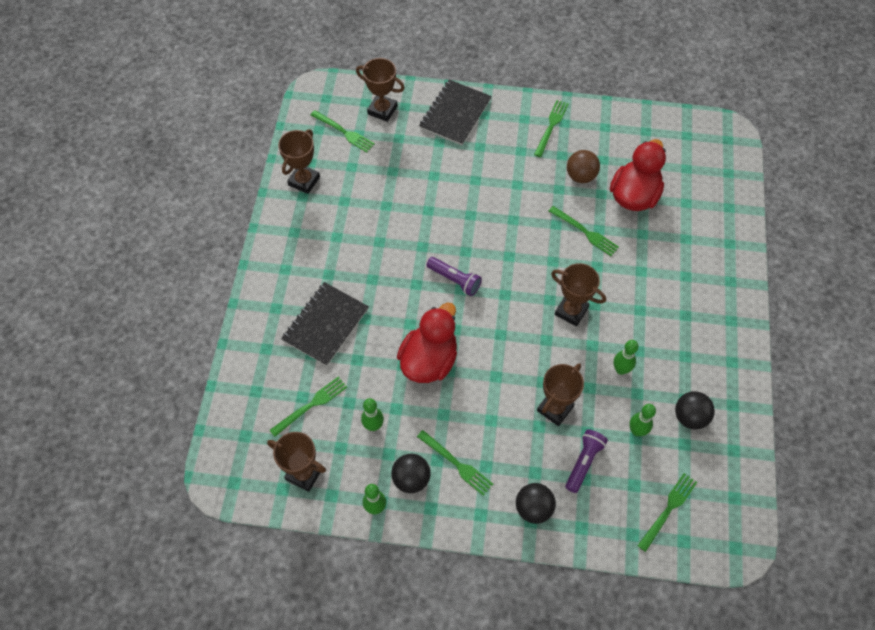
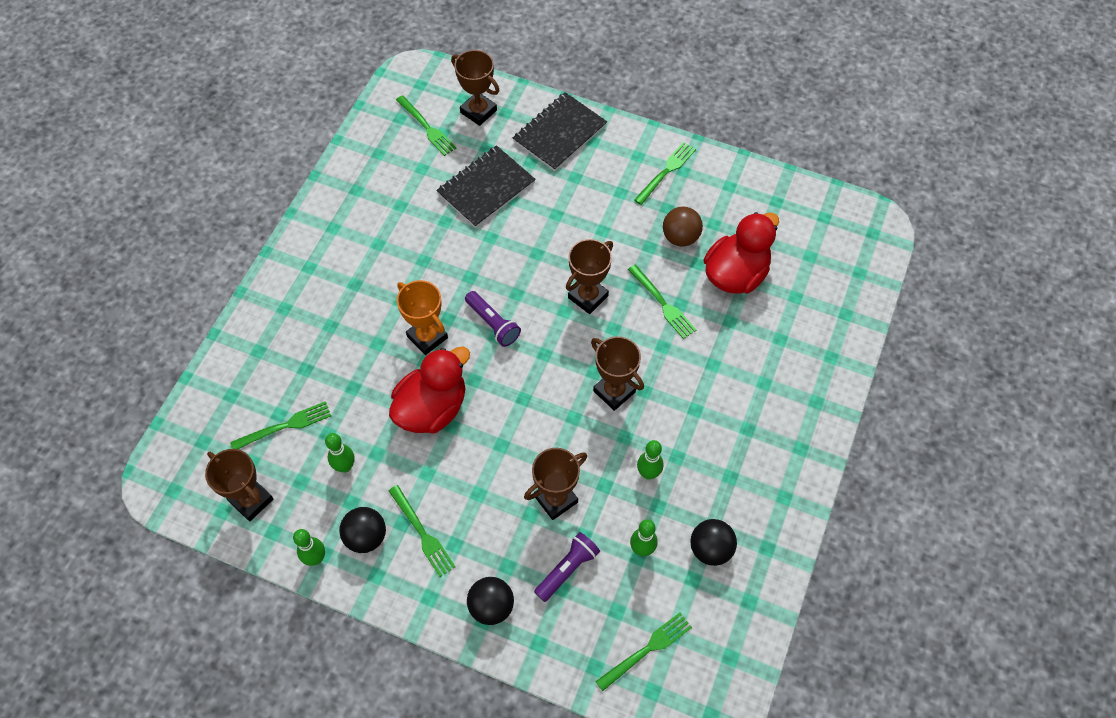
camera: 15 degrees right, 0 degrees up
brown trophy [278,129,320,194] -> brown trophy moved to [566,239,613,314]
black notebook [281,282,369,366] -> black notebook moved to [436,145,536,228]
none -> orange trophy [397,280,448,355]

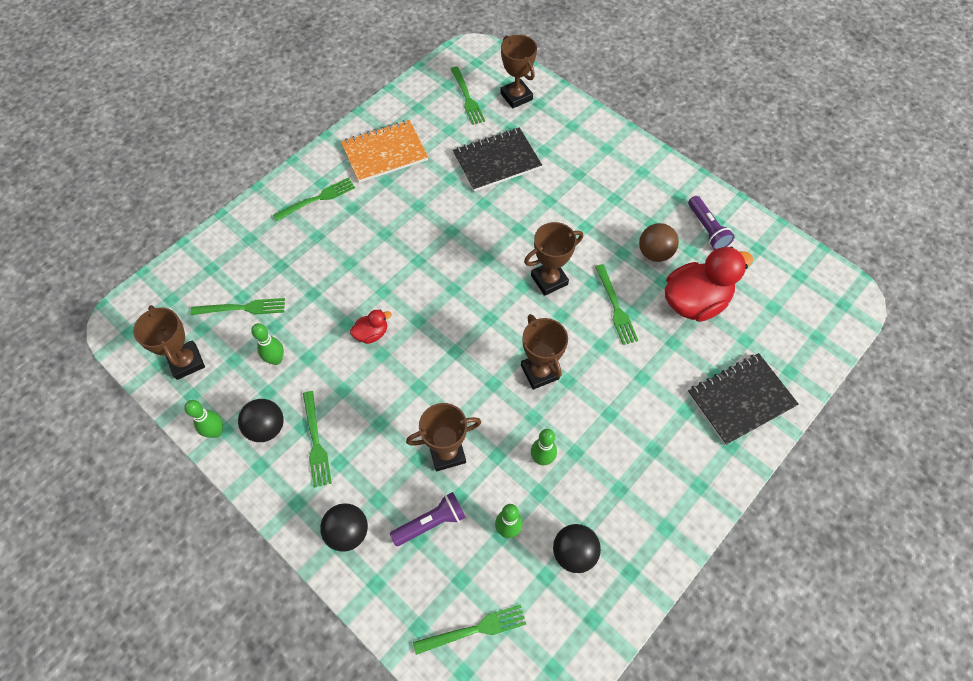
camera: 20 degrees right, 0 degrees up
red duck [389,346,470,433] -> red duck [350,309,392,344], size x0.47
orange trophy [397,280,448,355] -> none
purple flashlight [465,291,521,347] -> purple flashlight moved to [688,196,735,250]
black notebook [513,92,607,171] -> black notebook moved to [688,353,799,445]
green fork [634,142,696,205] -> green fork moved to [273,177,355,221]
none -> orange notebook [341,120,428,183]

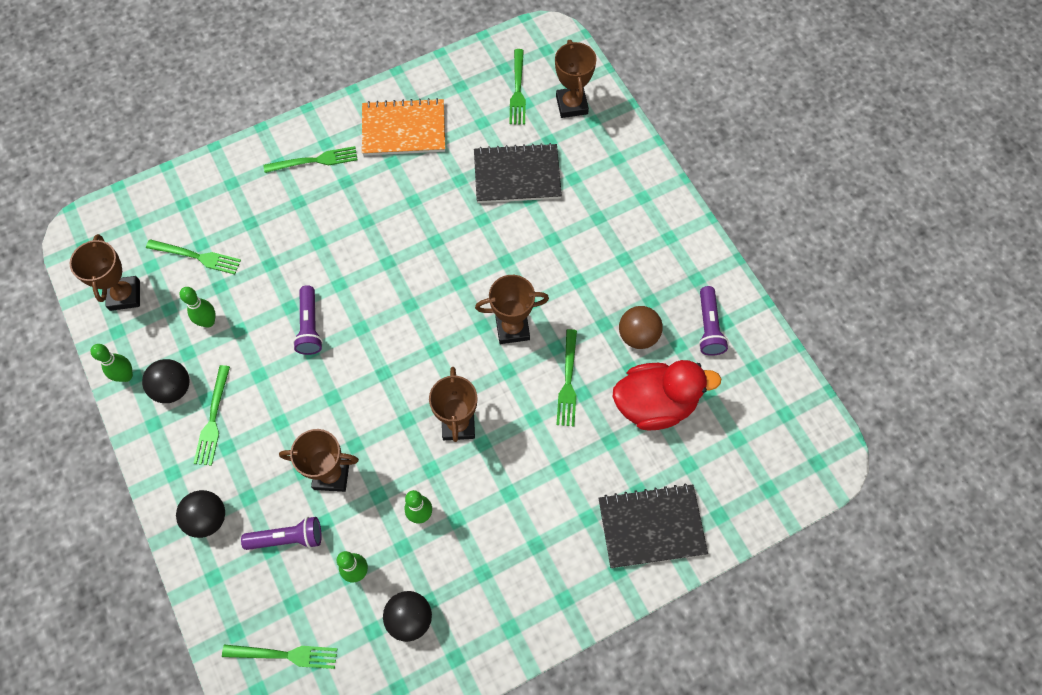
camera: 20 degrees right, 5 degrees up
red duck [350,309,392,344] -> purple flashlight [293,285,323,355]

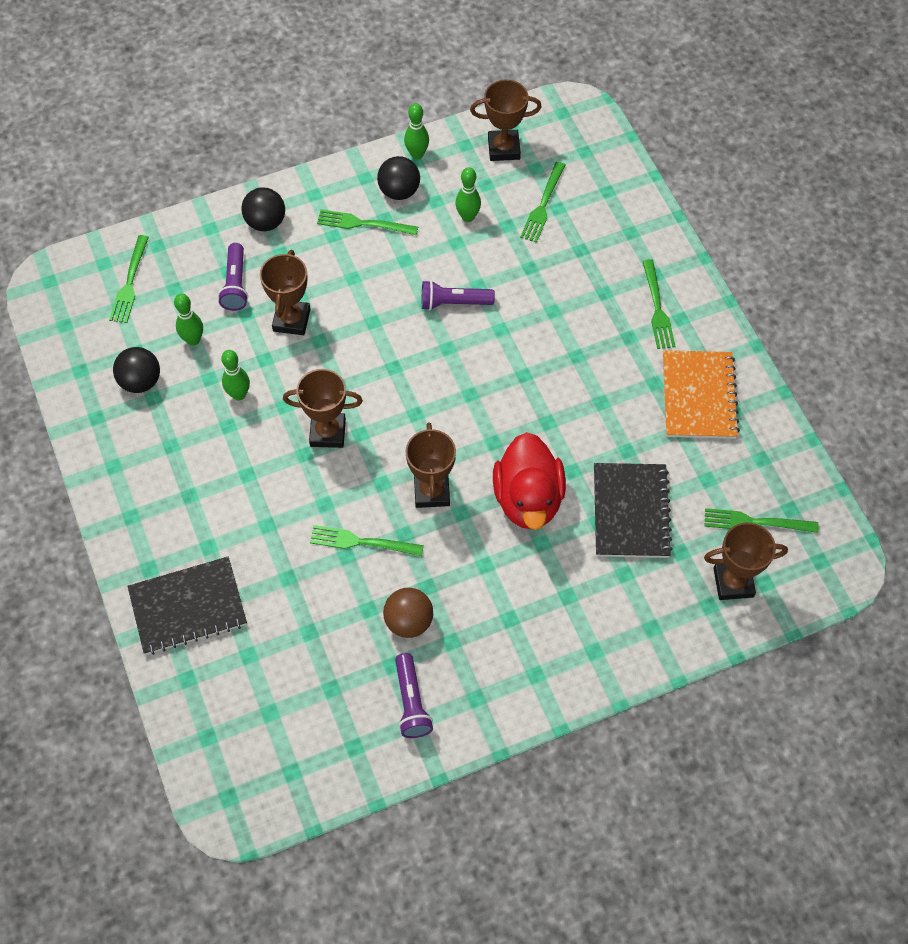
camera: 95 degrees right, 5 degrees down
black notebook [598,484,708,568] -> black notebook turned 75 degrees clockwise [127,557,247,655]
red duck [612,360,721,431] -> red duck moved to [493,432,566,530]
purple flashlight [699,286,728,356] -> purple flashlight turned 105 degrees counterclockwise [395,653,433,738]

